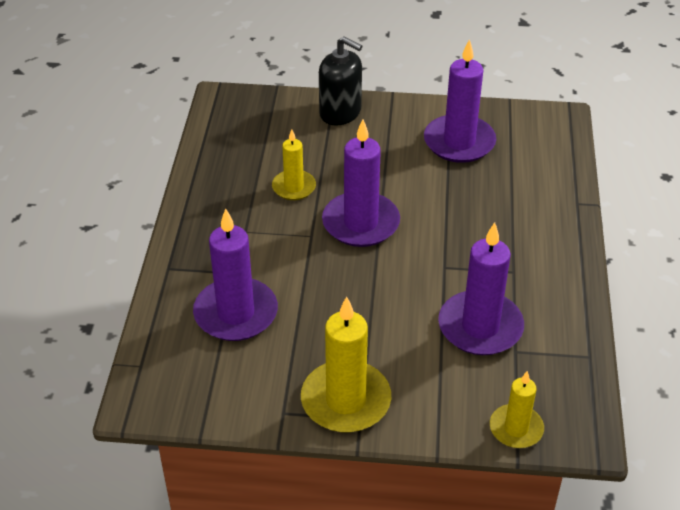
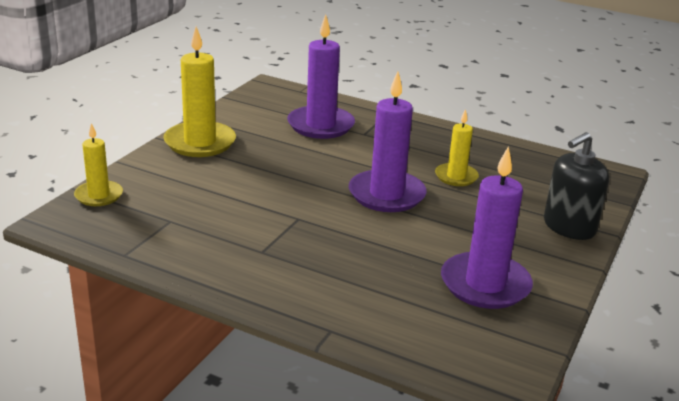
camera: 110 degrees right, 15 degrees down
purple candle [438,222,524,355] -> none

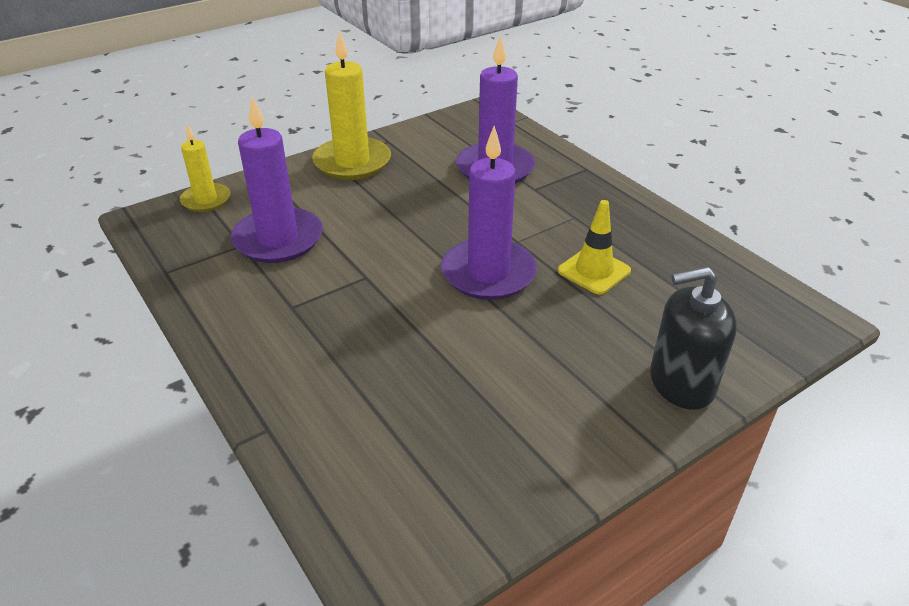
camera: 30 degrees right, 10 degrees up
yellow candle [435,109,479,186] -> yellow traffic cone [558,200,631,295]
purple candle [441,146,533,309] -> purple candle moved to [231,96,323,263]

